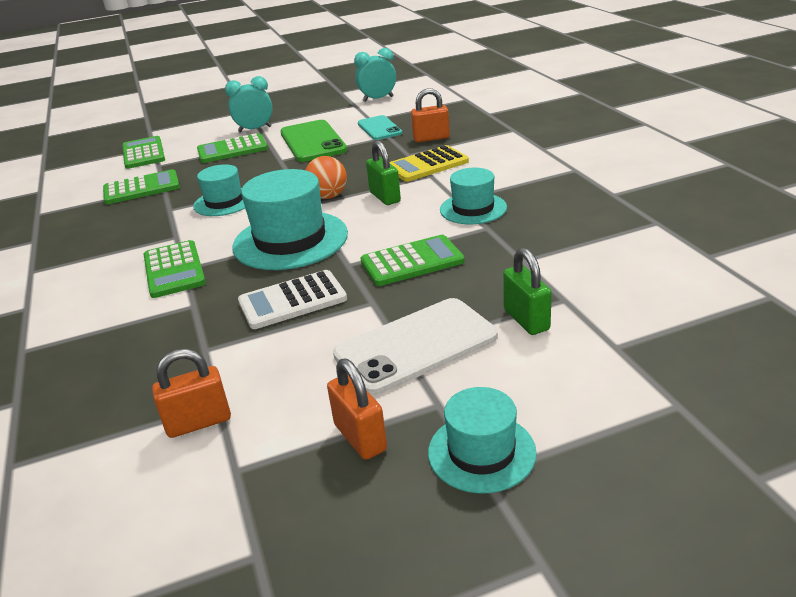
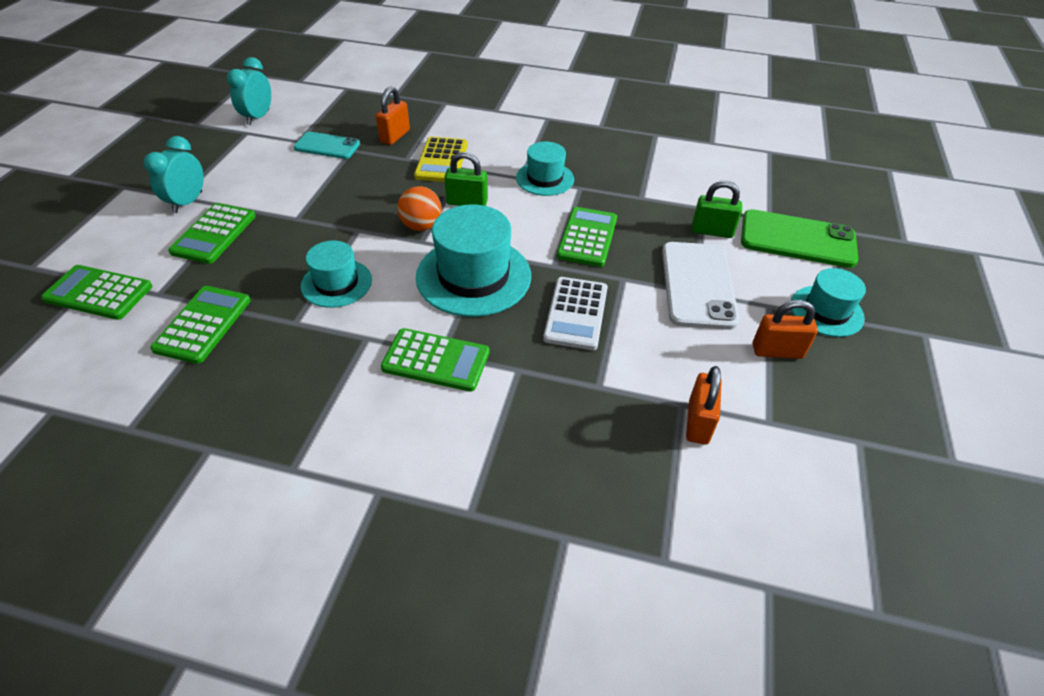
camera: 60 degrees left, 15 degrees up
green phone [280,120,347,162] -> green phone moved to [741,209,858,268]

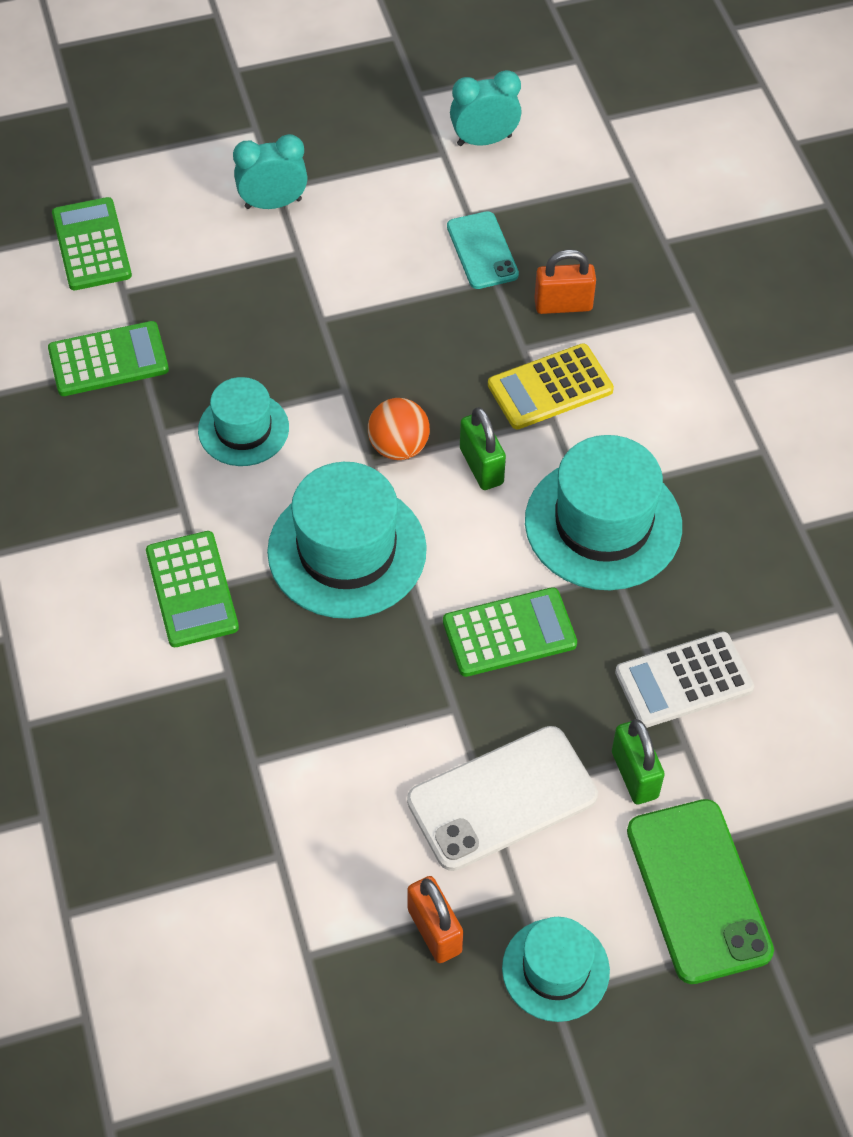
camera: 60 degrees right, 10 degrees up
green calculator [168,203,256,264] -> none
turquoise hat [516,142,574,196] -> turquoise hat [525,435,682,590], size x1.68
white calculator [543,277,608,350] -> white calculator moved to [615,631,754,728]
orange padlock [686,366,722,445] -> none

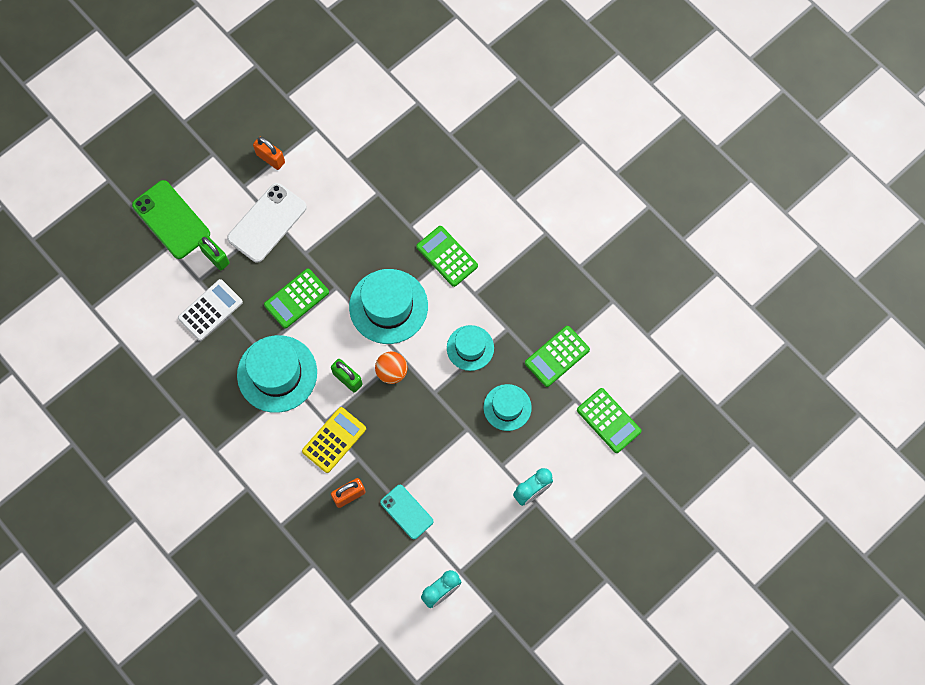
camera: 155 degrees right, 15 degrees up
turquoise hat [502,917,610,1022] -> turquoise hat moved to [484,384,532,431]

